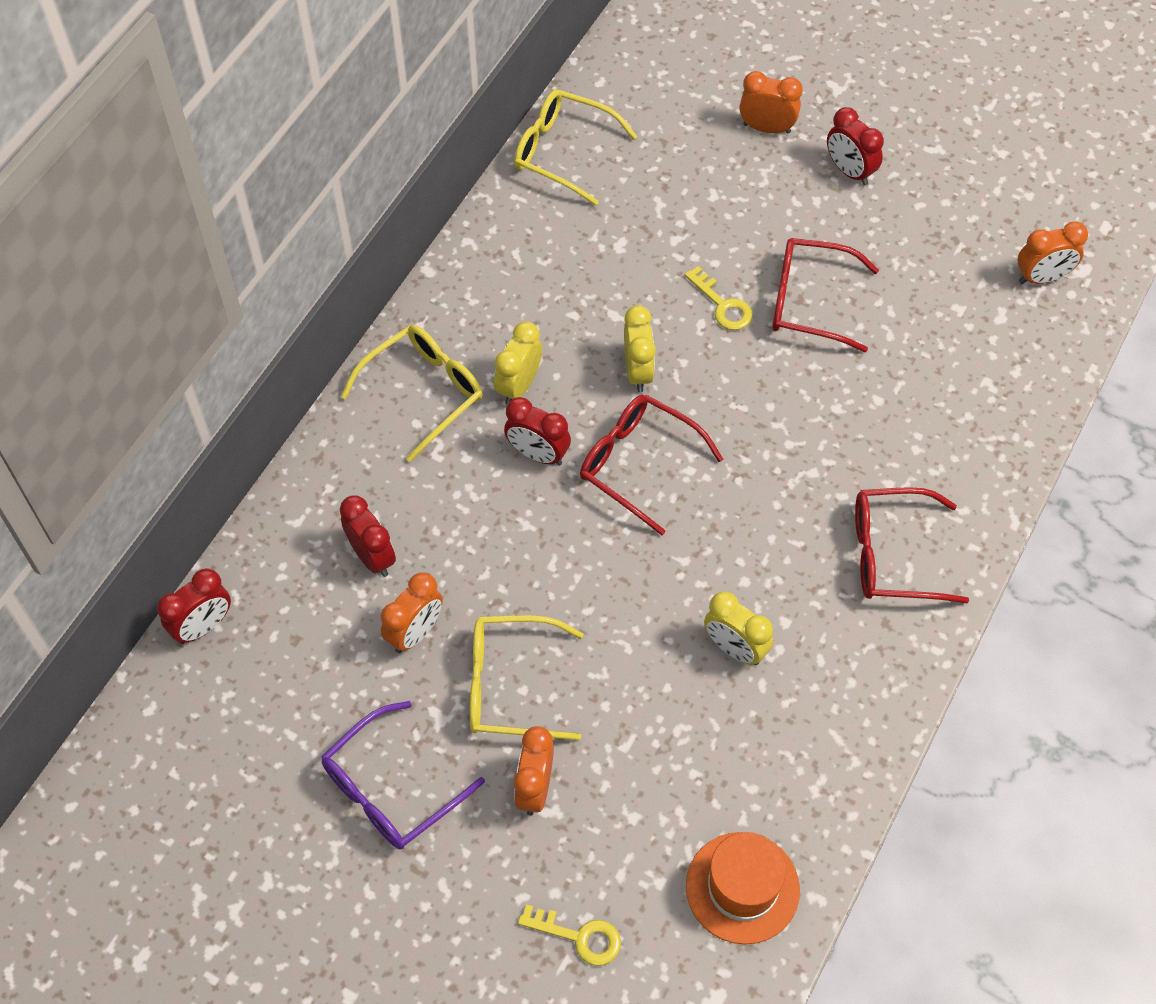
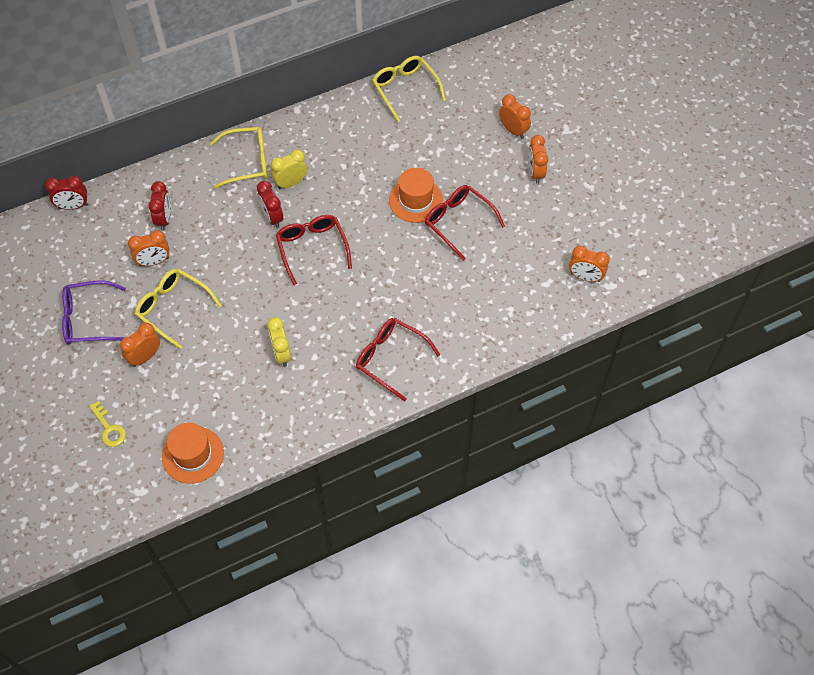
camera: 35 degrees right, 0 degrees up
yellow clock [624,305,656,392] -> none
yellow key [685,266,753,330] -> orange hat [389,168,443,223]
red clock [827,107,884,185] -> orange clock [528,135,548,184]

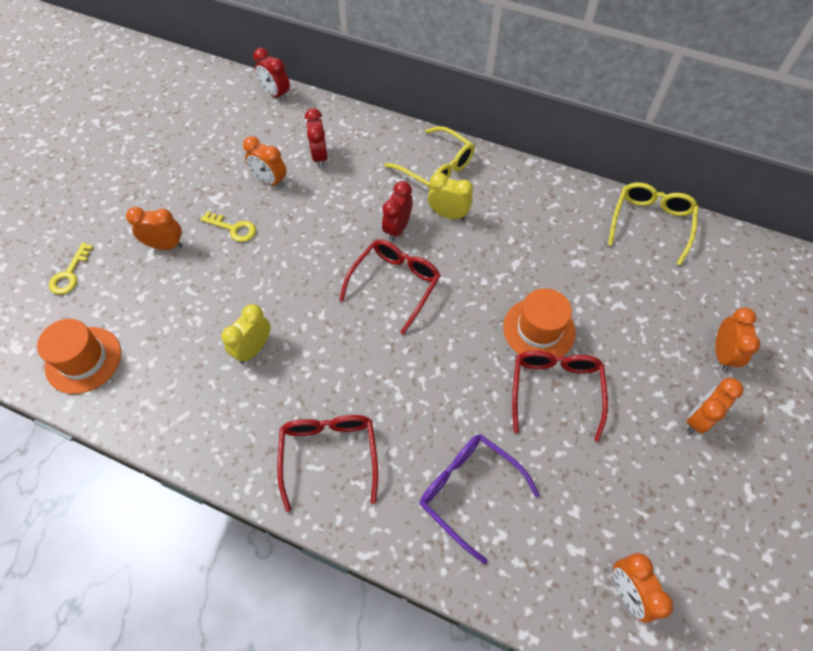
camera: 50 degrees right, 0 degrees up
purple glasses [62,280,126,344] -> purple glasses moved to [420,434,540,564]
yellow glasses [135,269,222,349] -> yellow key [200,211,256,242]
red clock [149,181,171,231] -> red clock turned 60 degrees counterclockwise [305,108,328,168]

